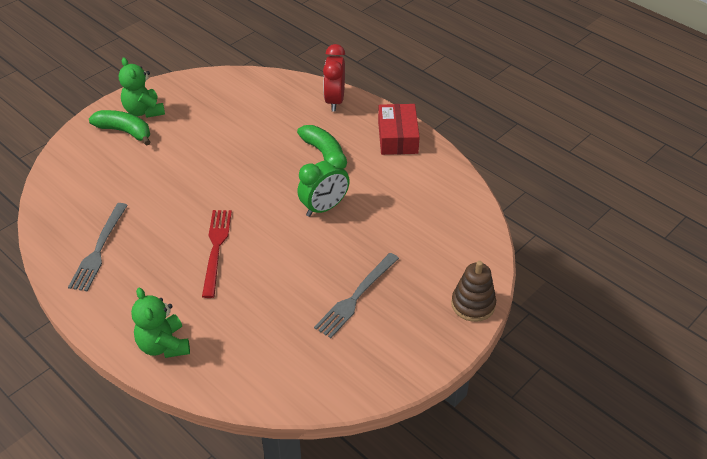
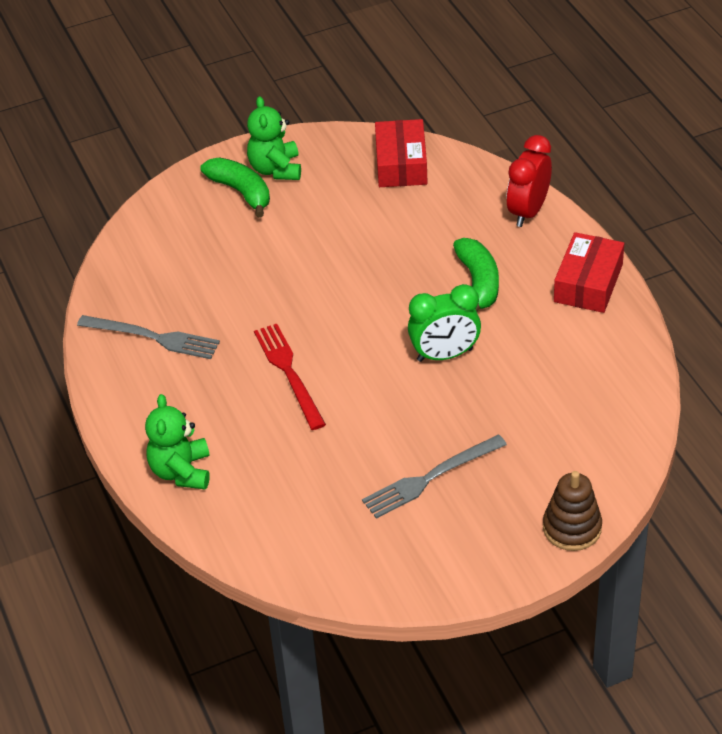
camera: 25 degrees right, 0 degrees up
grey fork [68,203,128,291] -> grey fork turned 105 degrees counterclockwise [77,315,220,359]
red fork [202,210,232,298] -> red fork turned 45 degrees counterclockwise [254,324,326,430]
none -> red box [375,119,428,187]

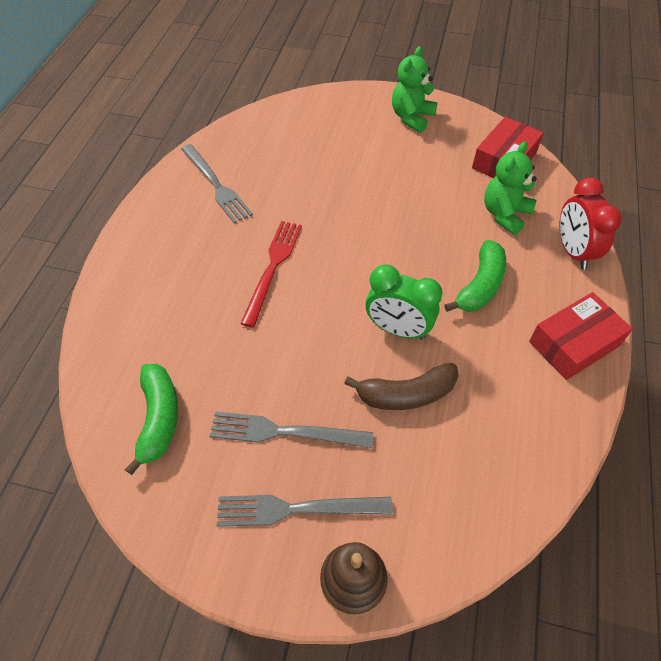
camera: 35 degrees right, 10 degrees up
green teddy bear [145,394,210,489] -> green teddy bear moved to [484,142,537,235]
green banana [200,158,270,218] -> green banana moved to [125,364,178,475]
red clock [507,135,552,227] -> red clock turned 75 degrees counterclockwise [560,178,622,270]
none -> grey fork [217,495,393,527]
none -> brown banana [344,363,459,410]

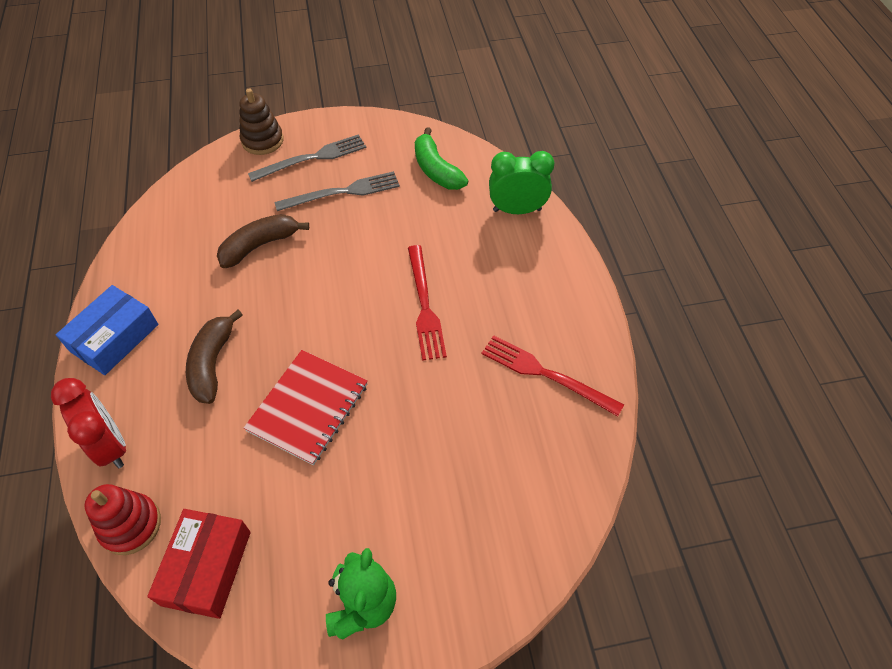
camera: 155 degrees right, 0 degrees up
grey fork [181,144,253,224] -> red fork [482,335,624,417]
green clock [366,264,442,339] -> green clock moved to [489,151,554,214]
green banana [444,240,506,312] -> brown banana [186,310,243,404]
green teddy bear [484,142,537,235] -> none
red box [529,292,633,380] -> blue box [56,285,158,375]
none -> red stacking toy [85,484,161,555]
none -> red notebook [244,350,368,465]

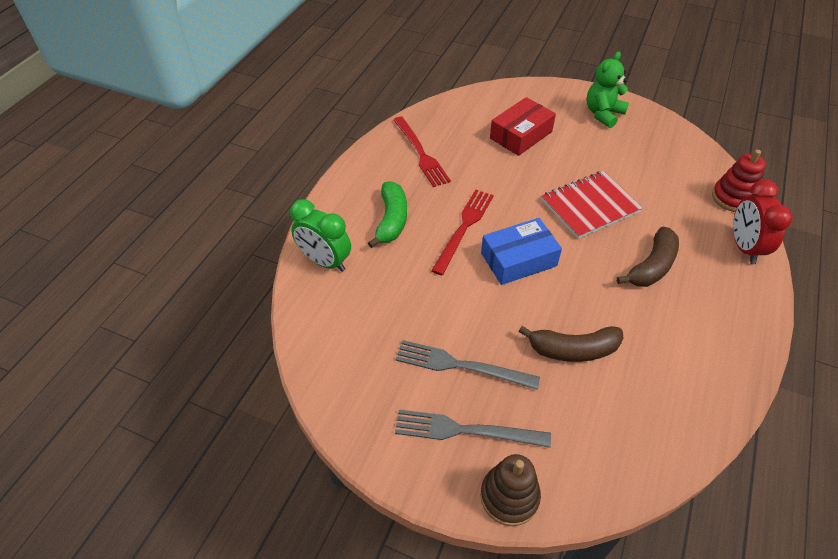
camera: 145 degrees left, 5 degrees down
blue box [56,285,158,375] -> blue box moved to [481,218,562,285]
red box [147,509,251,619] -> red box moved to [490,97,556,156]
green banana [415,127,468,190] -> green banana moved to [368,181,407,248]

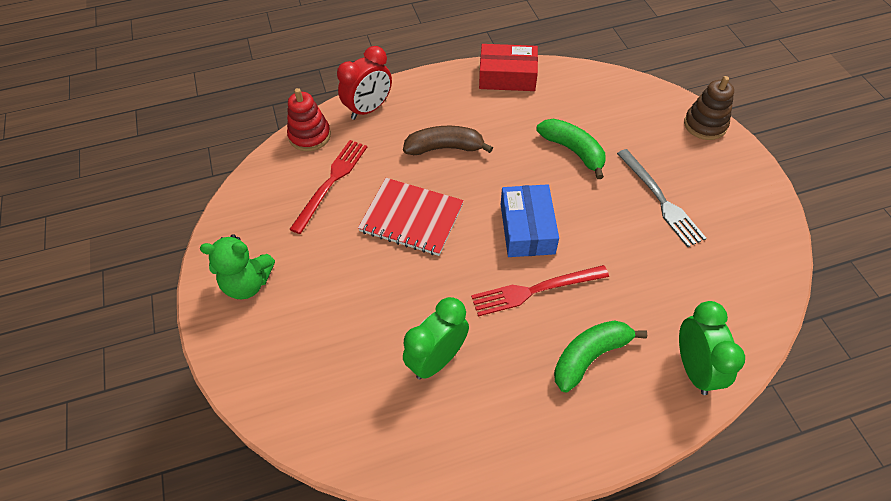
camera: 130 degrees left, 5 degrees up
red fork [393,116,451,187] -> red fork moved to [289,140,367,234]
grey fork [395,409,551,448] -> none
blue box [481,218,562,285] -> blue box turned 60 degrees clockwise [501,184,559,257]
red box [490,97,556,156] -> red box moved to [479,44,538,91]
brown banana [519,326,624,362] -> green banana [536,119,606,179]
none -> green clock [403,297,469,379]

